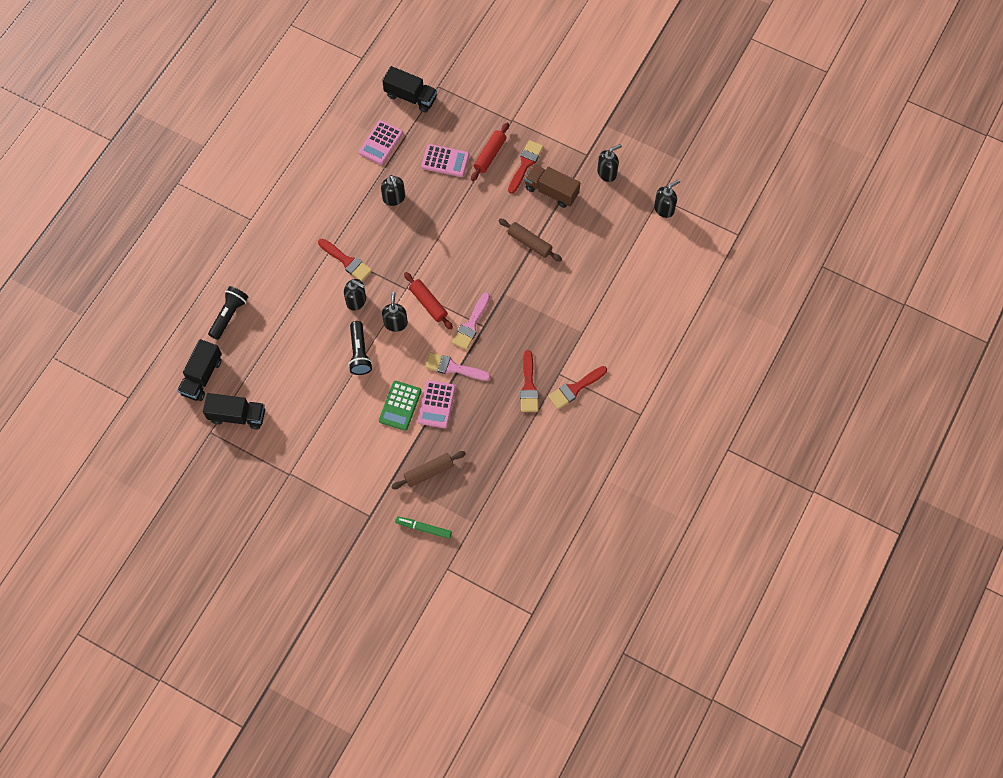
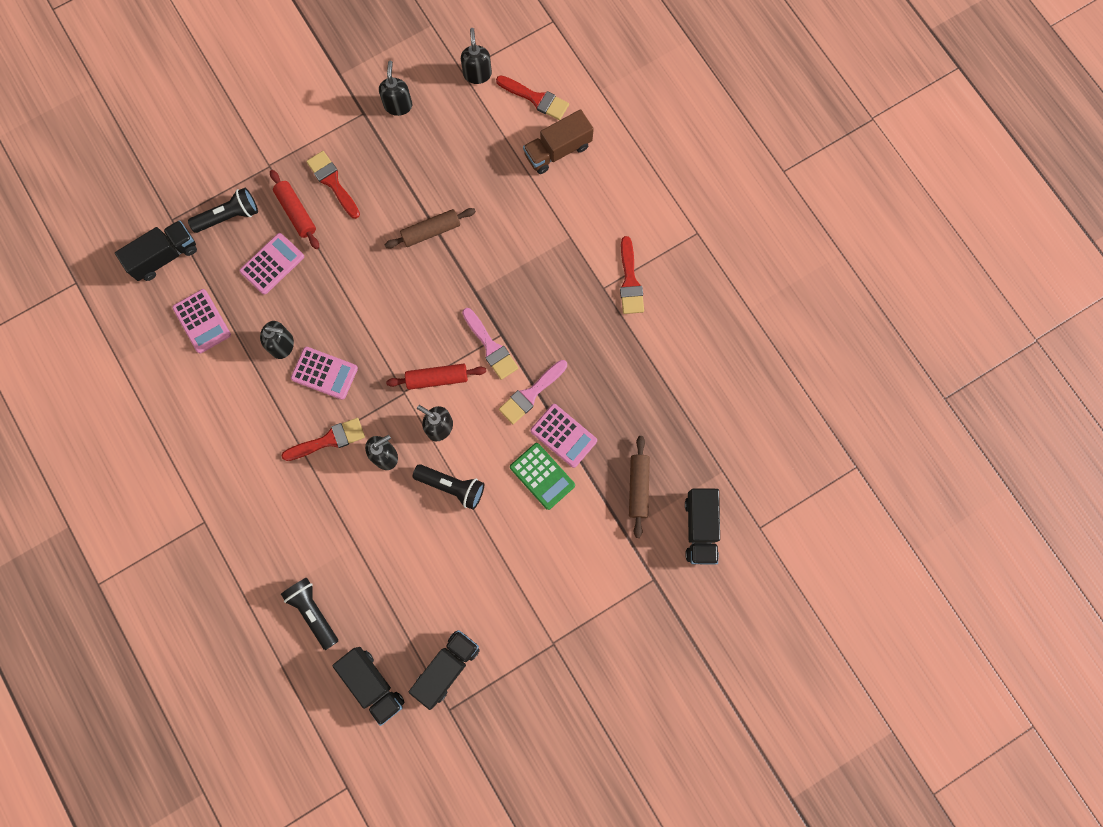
camera: 60 degrees left, 10 degrees up
green marker [395,517,452,539] -> black truck [685,488,720,565]
red brush [520,350,538,412] -> red brush moved to [496,75,569,120]
brown truck [524,164,580,208] -> brown truck moved to [523,109,594,174]
none -> black flashlight [188,188,258,233]
none -> pink calculator [291,347,358,400]

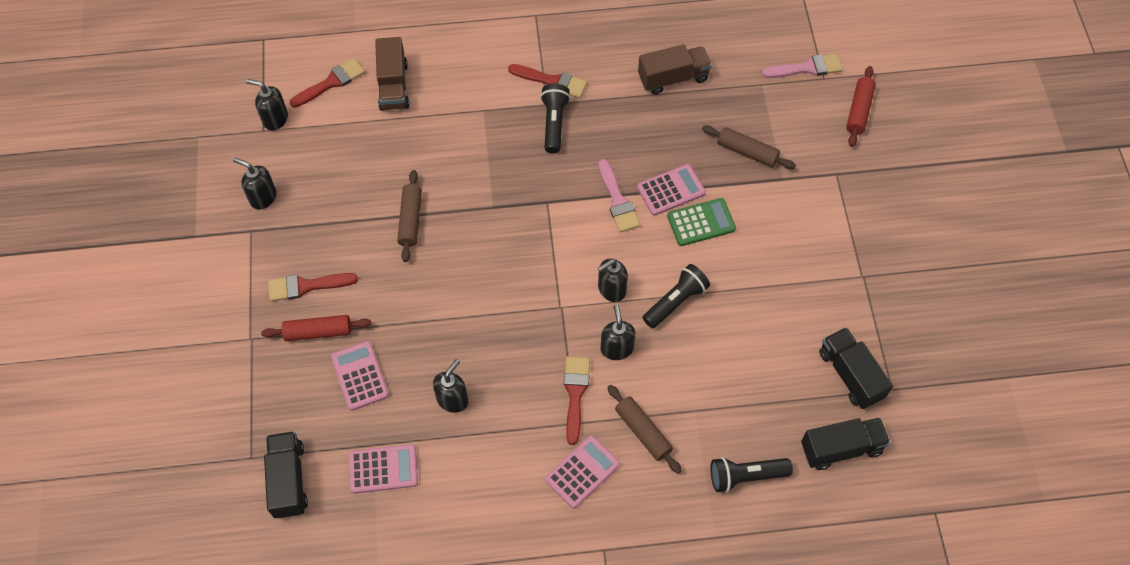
camera: 65 degrees left, 15 degrees down
black flashlight [188,188,258,233] -> black flashlight moved to [540,84,570,153]
pink calculator [291,347,358,400] -> pink calculator moved to [545,435,620,508]
red rolling pin [386,364,486,390] -> red rolling pin moved to [846,66,876,147]
pink brush [462,308,518,380] -> pink brush moved to [762,54,843,78]
black truck [685,488,720,565] -> none
none -> brown rolling pin [607,385,681,474]
none -> brown truck [638,44,712,94]

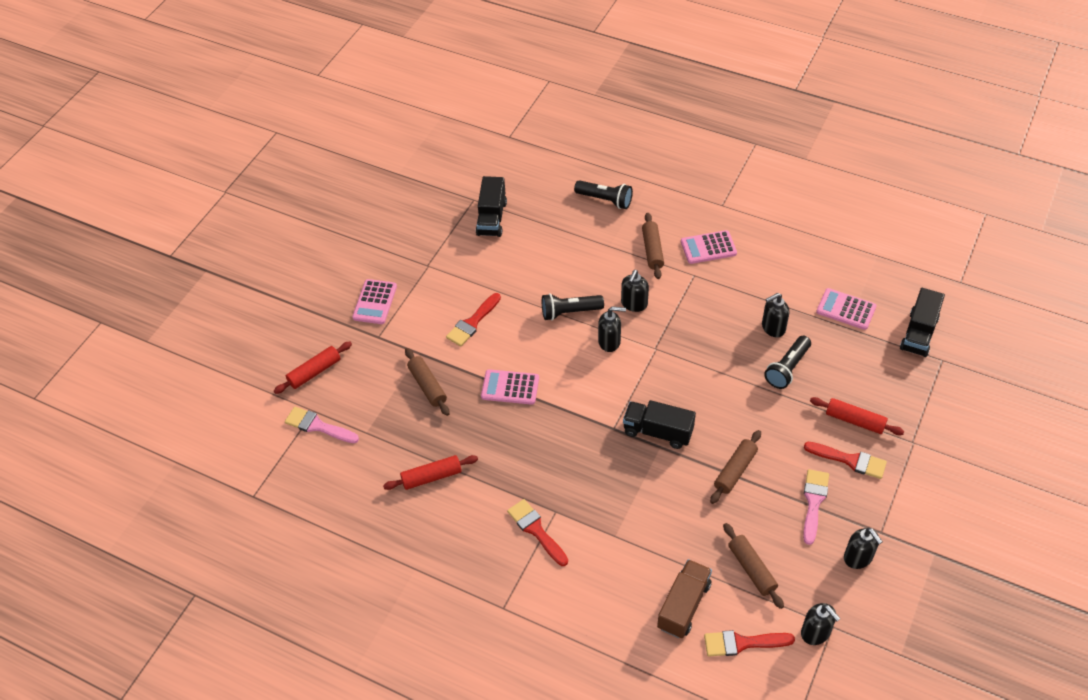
camera: 145 degrees left, 10 degrees down
pink calculator [331,341,389,411] -> pink calculator moved to [352,279,397,324]
black flashlight [540,84,570,153] -> black flashlight moved to [764,336,811,389]
red brush [564,356,590,445] -> red brush moved to [446,293,501,346]
pink brush [598,159,640,232] -> pink brush moved to [803,469,829,545]
brown truck [638,44,712,94] -> red rolling pin [383,455,478,490]
green calculator [667,198,736,246] -> none
black truck [801,417,890,470] -> black truck moved to [623,400,696,449]
none -> brown rolling pin [723,523,784,609]

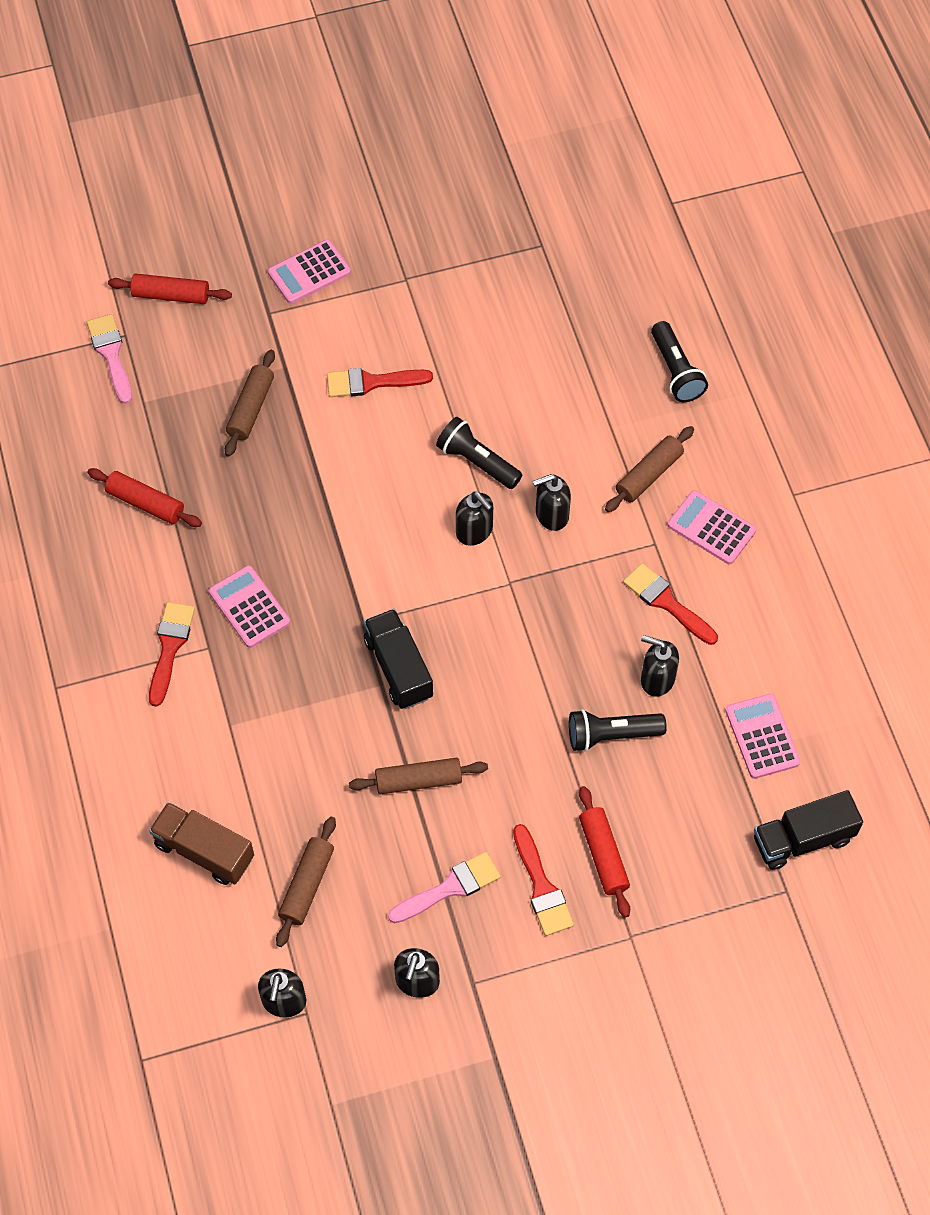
camera: 45 degrees right, 10 degrees up
black truck [476,176,507,237] -> none
pink calculator [481,369,539,405] -> pink calculator moved to [209,565,290,648]
brown truck [657,559,712,638] -> brown truck turned 135 degrees counterclockwise [149,802,254,885]
red brush [704,630,795,656] -> red brush moved to [623,563,718,645]

